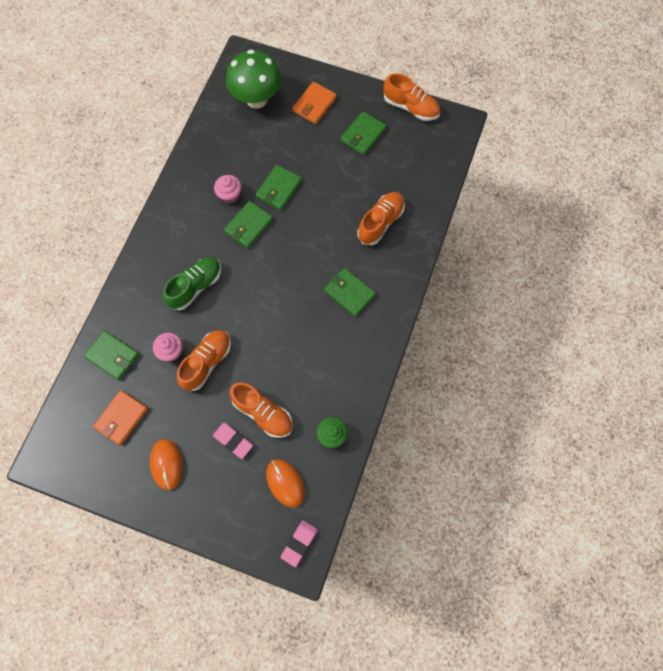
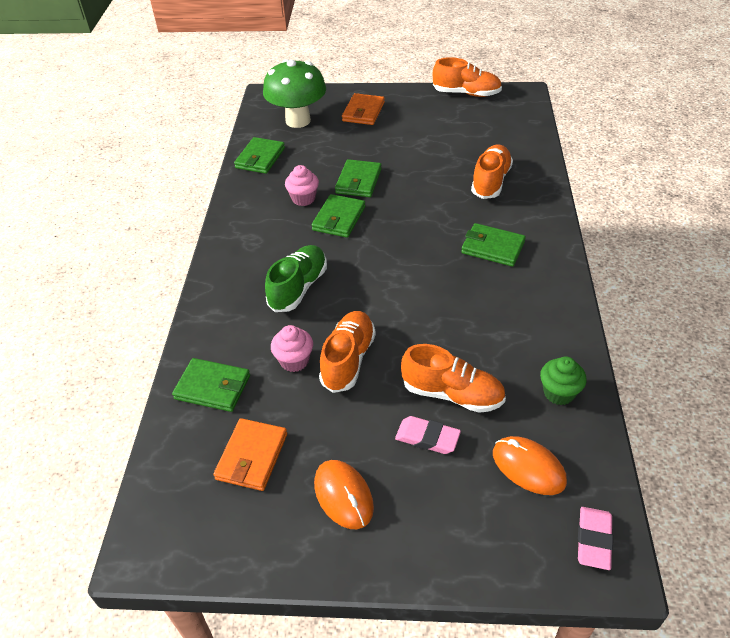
camera: 15 degrees left, 25 degrees down
green wallet [341,111,386,155] -> green wallet moved to [234,137,285,174]

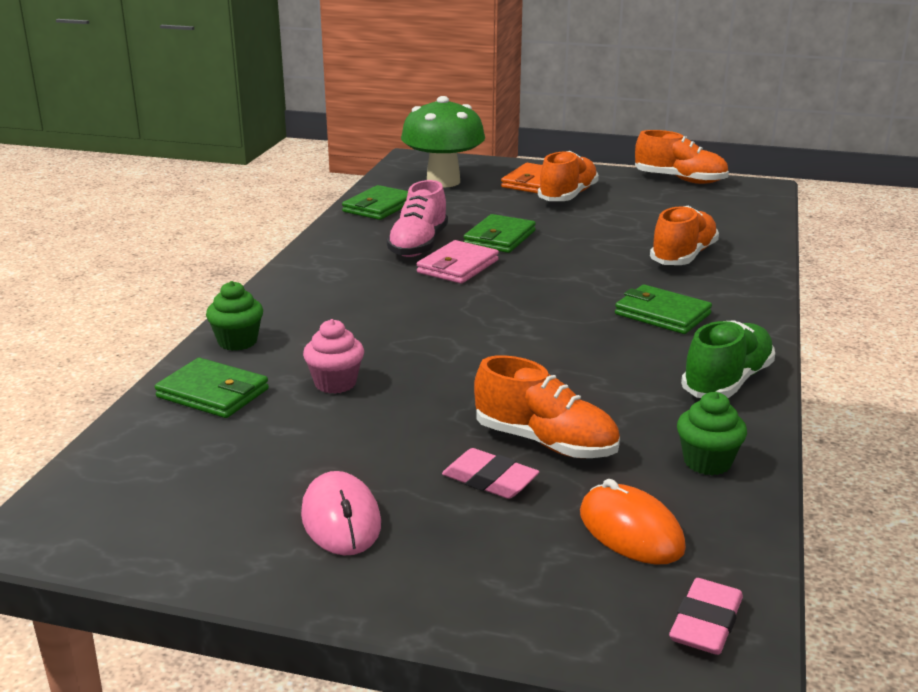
camera: 10 degrees right, 20 degrees down
orange wallet [213,418,287,491] -> none
green shoe [265,245,327,312] -> green shoe moved to [681,320,775,398]
pink cupcake [285,165,319,206] -> pink shoe [387,180,448,257]
green wallet [312,194,365,238] -> pink wallet [417,240,499,284]
orange mouse [314,460,374,529] -> pink mouse [301,471,381,555]
orange shoe [319,311,376,393] -> orange shoe moved to [538,151,599,201]
none -> green cupcake [206,281,263,351]

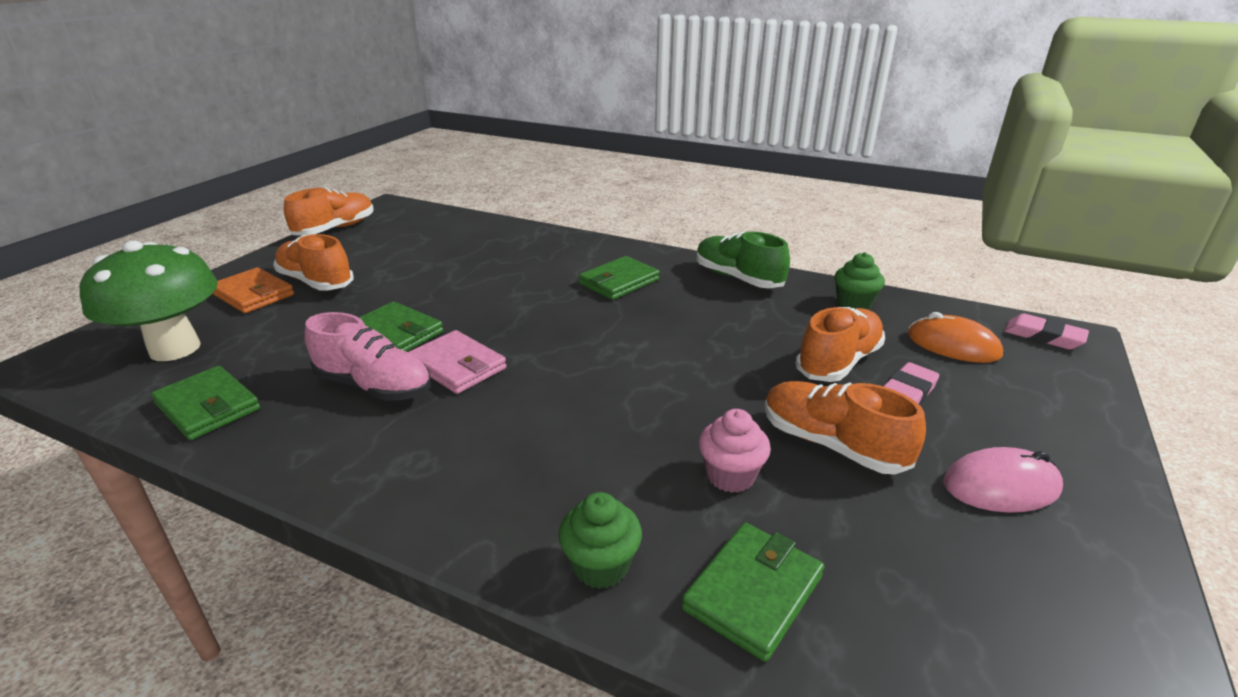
camera: 80 degrees left, 5 degrees up
orange mouse [580,479,686,565] -> orange mouse turned 60 degrees clockwise [908,312,1003,363]
orange shoe [650,206,719,265] -> orange shoe moved to [765,381,926,474]

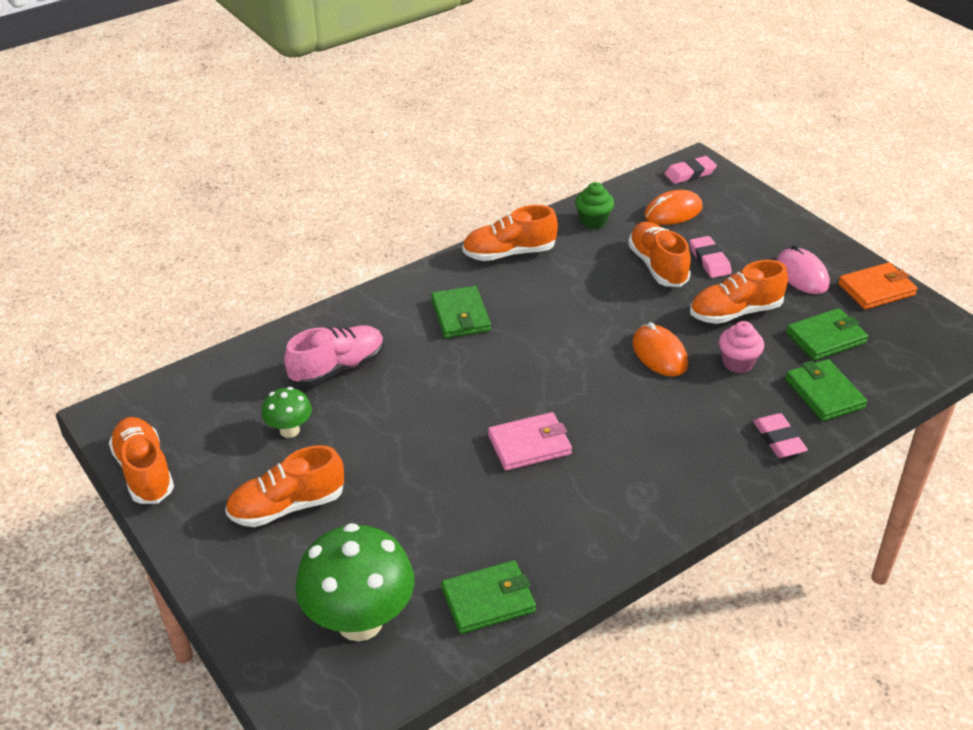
camera: 60 degrees left, 10 degrees up
orange wallet [212,267,294,313] -> orange wallet moved to [838,262,917,310]
pink shoe [305,312,431,401] -> pink shoe moved to [284,325,384,387]
green wallet [359,301,443,352] -> green wallet moved to [786,308,868,361]
green cupcake [558,492,642,589] -> pink eraser [753,413,808,458]
green shoe [696,231,790,288] -> orange shoe [462,205,558,261]
pink mouse [943,447,1063,513] -> pink mouse turned 45 degrees counterclockwise [777,245,830,294]
none -> green mushroom [262,387,312,438]
none -> orange mouse [632,322,688,377]

